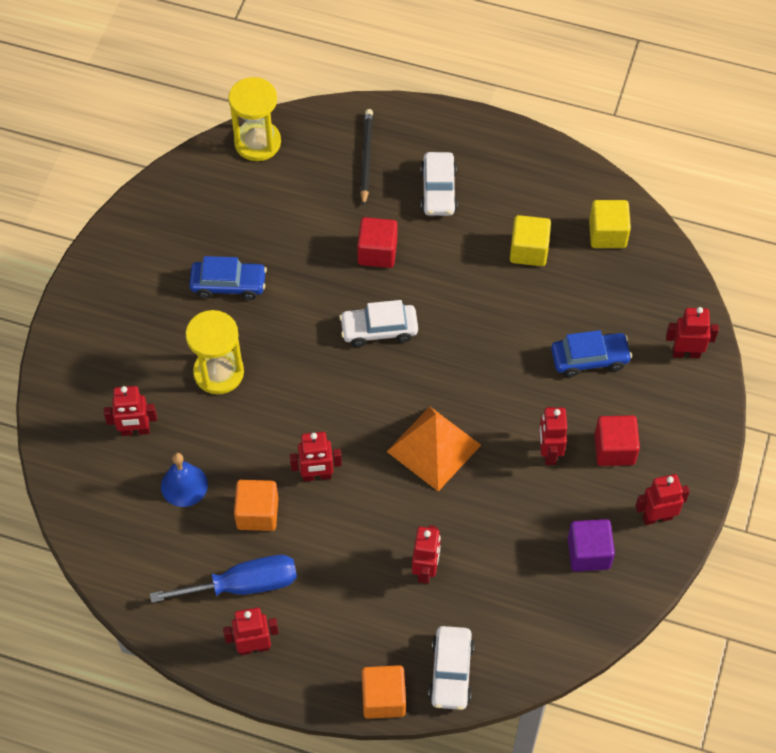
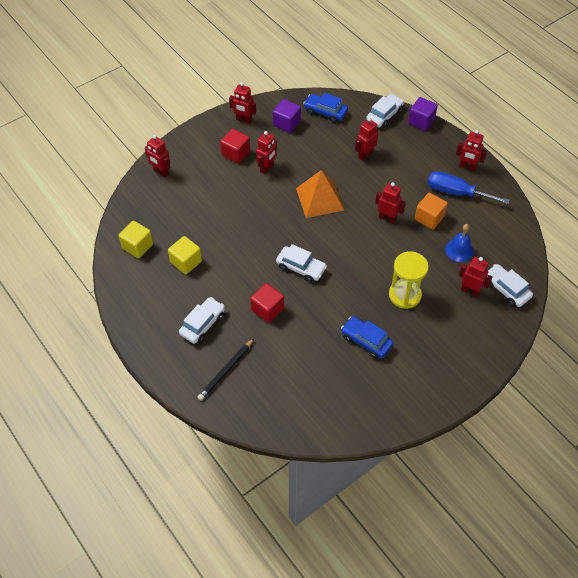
camera: 145 degrees left, 5 degrees down
yellow hourglass [228,77,281,161] -> none
orange cube [362,665,406,719] -> purple cube [408,97,438,131]
blue car [551,330,632,377] -> blue car moved to [303,93,348,123]
none -> white car [487,264,533,307]

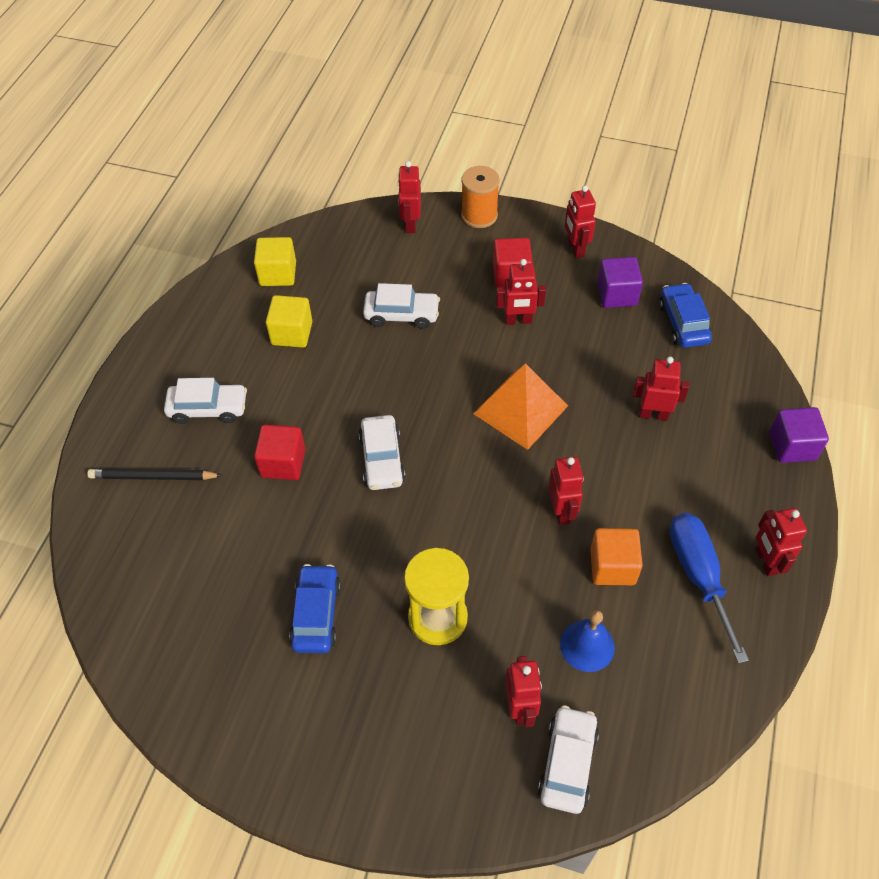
camera: 55 degrees right, 0 degrees up
white car [366,94,404,128] -> white car moved to [363,283,440,329]
none -> orange spool [461,166,500,228]

